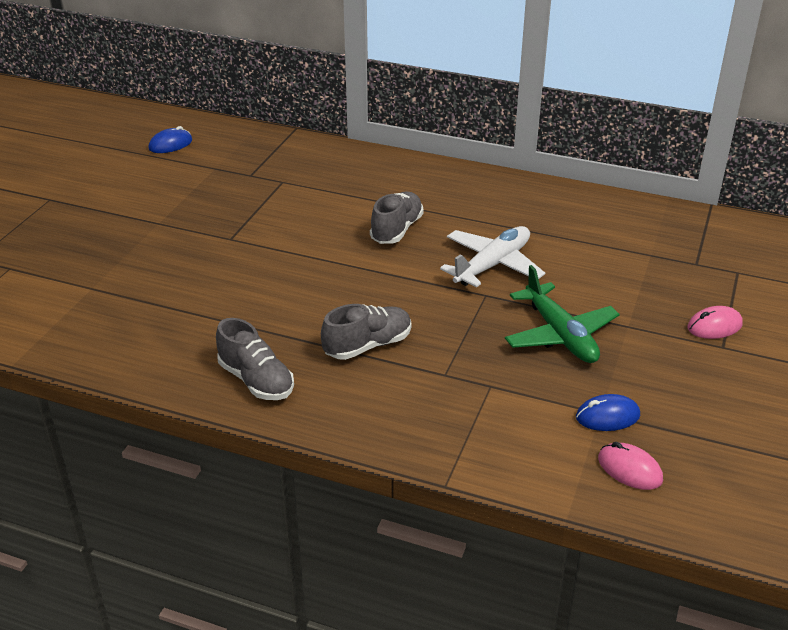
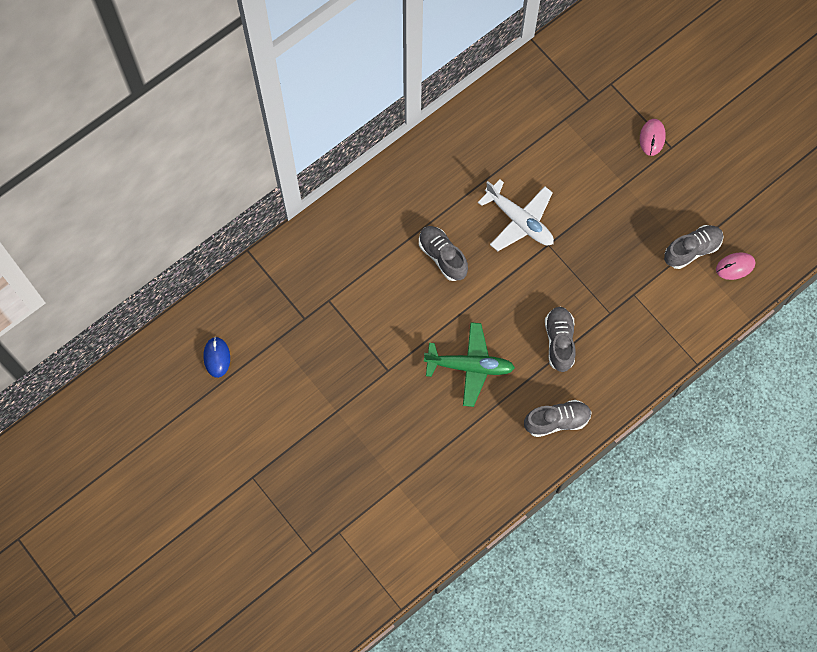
camera: 60 degrees left, 35 degrees up
white plane [440,226,545,287] -> white plane turned 150 degrees clockwise [478,179,554,251]
green plane [505,265,619,363] -> green plane moved to [424,322,515,407]
blue mouse [576,394,640,431] -> grey shoe [664,225,723,269]

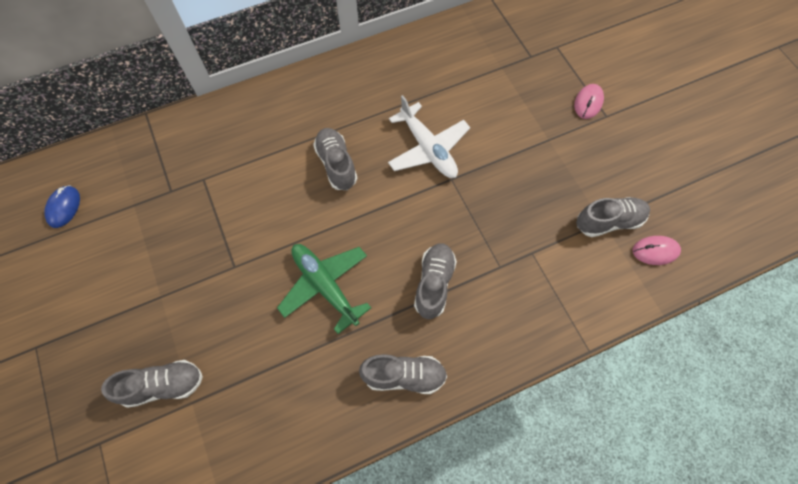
camera: 15 degrees right, 5 degrees down
green plane [424,322,515,407] -> green plane turned 150 degrees counterclockwise [277,244,371,334]
none -> grey shoe [101,360,203,408]

